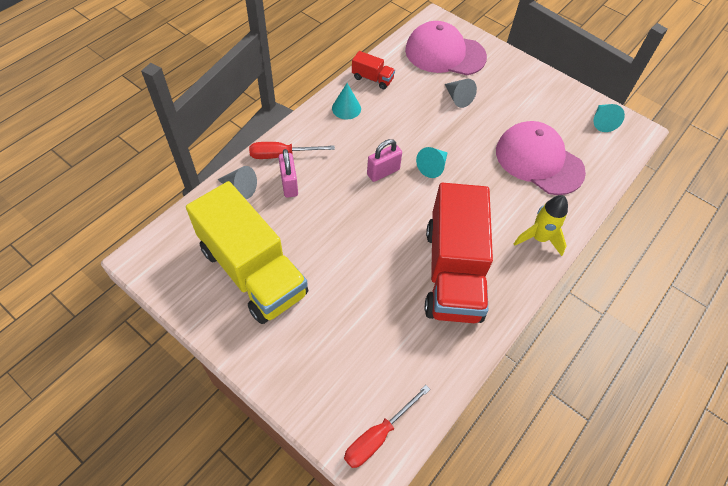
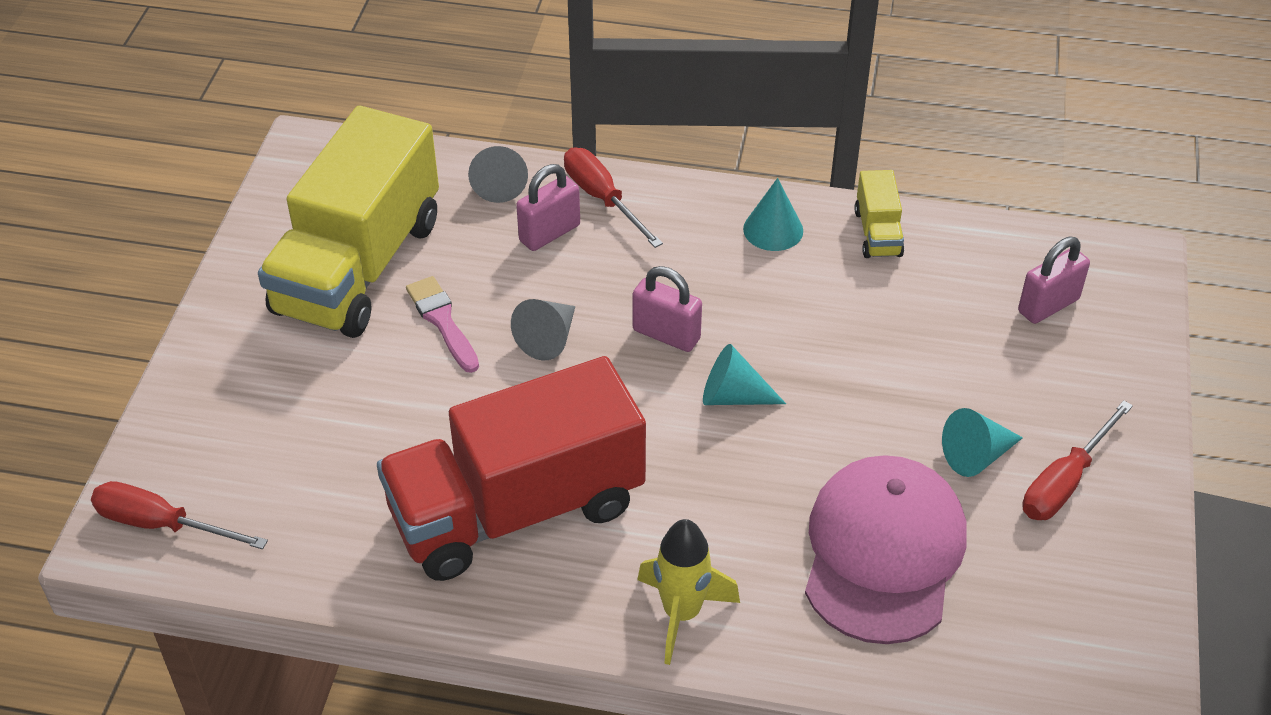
camera: 65 degrees right, 10 degrees down
red truck [352,51,395,89] -> yellow truck [854,170,904,258]
pink cap [405,21,487,75] -> pink padlock [1018,237,1090,324]
grey cone [445,79,477,108] -> grey cone moved to [511,299,575,360]
turquoise cone [593,104,625,132] -> turquoise cone moved to [942,408,1023,477]
none -> pink brush [406,276,479,373]
none -> red screwdriver [1022,400,1133,520]

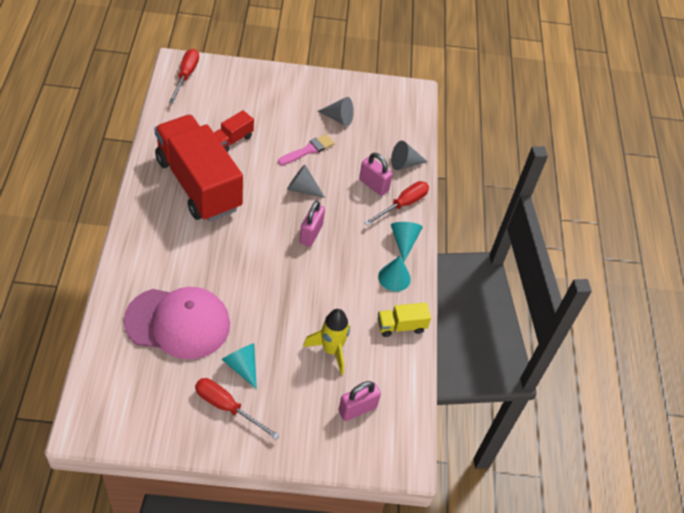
camera: 75 degrees right, 5 degrees up
yellow truck [258,106,439,338] -> grey cone [318,97,354,126]
yellow rocket [637,519,740,665] -> yellow rocket moved to [303,309,350,375]
turquoise cone [703,344,786,405] -> turquoise cone moved to [391,222,423,262]
pink padlock [1018,237,1090,324] -> pink padlock turned 75 degrees counterclockwise [338,381,381,421]
none -> red truck [214,110,254,152]

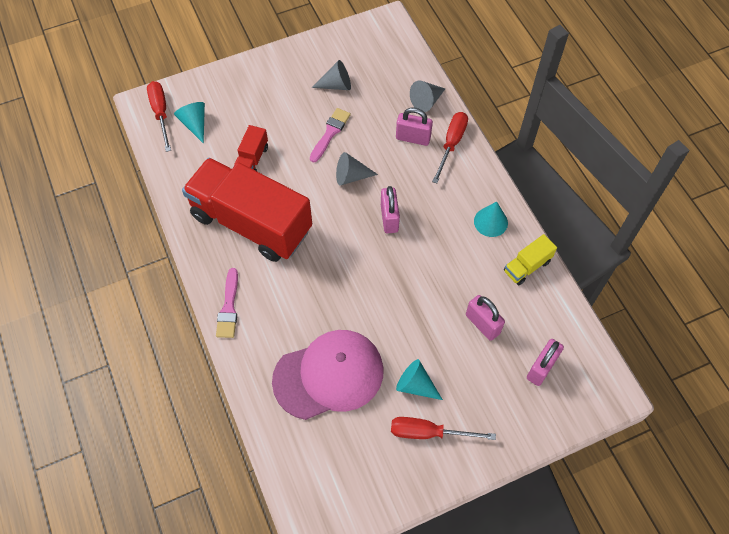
camera: 20 degrees left, 10 degrees up
yellow rocket [303,309,350,375] -> pink padlock [466,295,505,341]
turquoise cone [391,222,423,262] -> turquoise cone moved to [174,102,205,144]
none -> pink brush [216,268,238,338]

